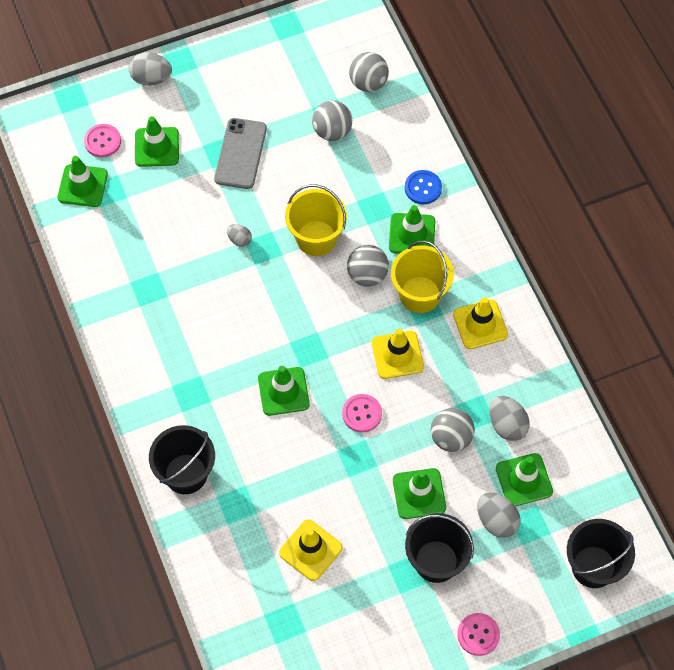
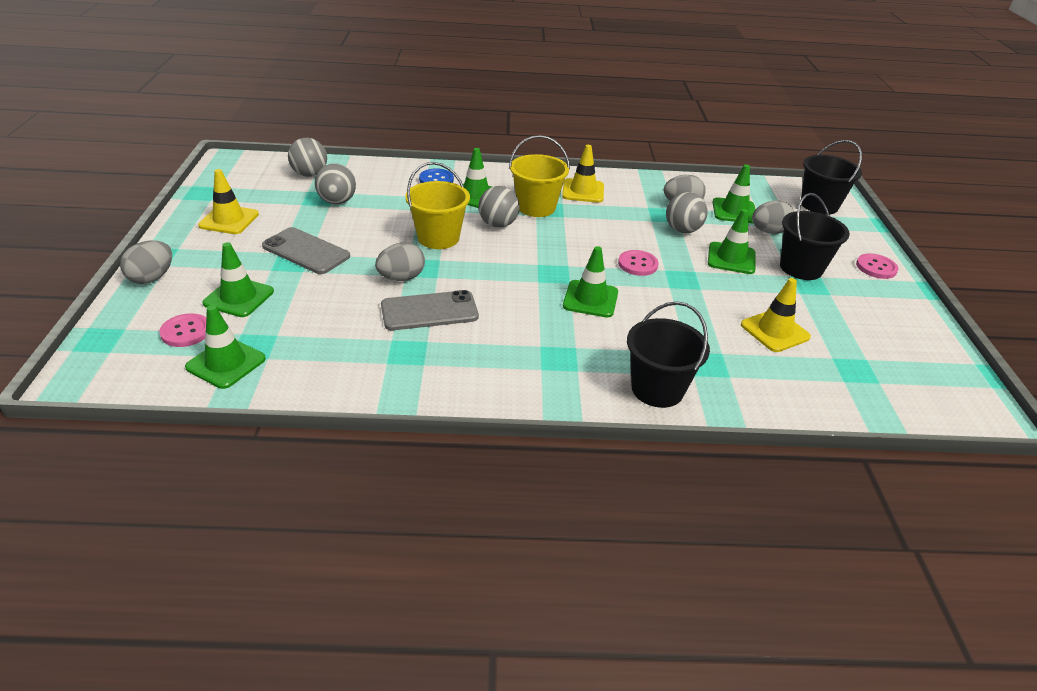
camera: 70 degrees left, 25 degrees down
grey egg [227,224,252,247] -> grey egg [375,242,425,281], size x1.68
yellow traffic cone [372,328,424,379] -> yellow traffic cone moved to [198,169,259,234]
none -> grey phone [381,290,479,330]

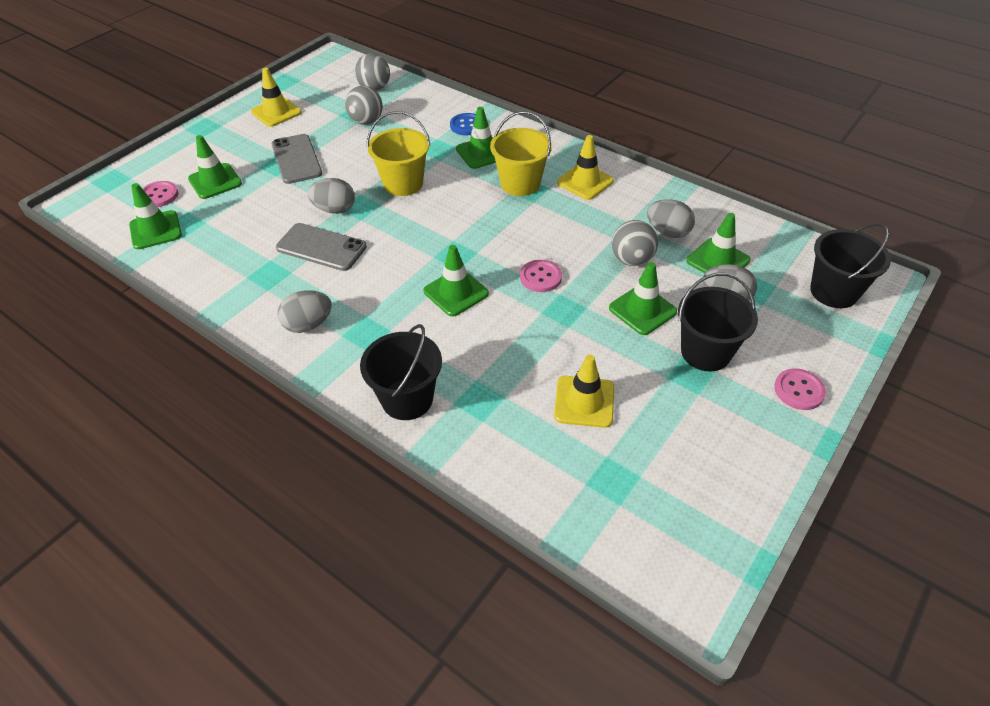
camera: 40 degrees right, 10 degrees up
grey egg [120,240,172,284] -> grey egg moved to [278,290,332,333]
grey ball [478,186,520,228] -> none

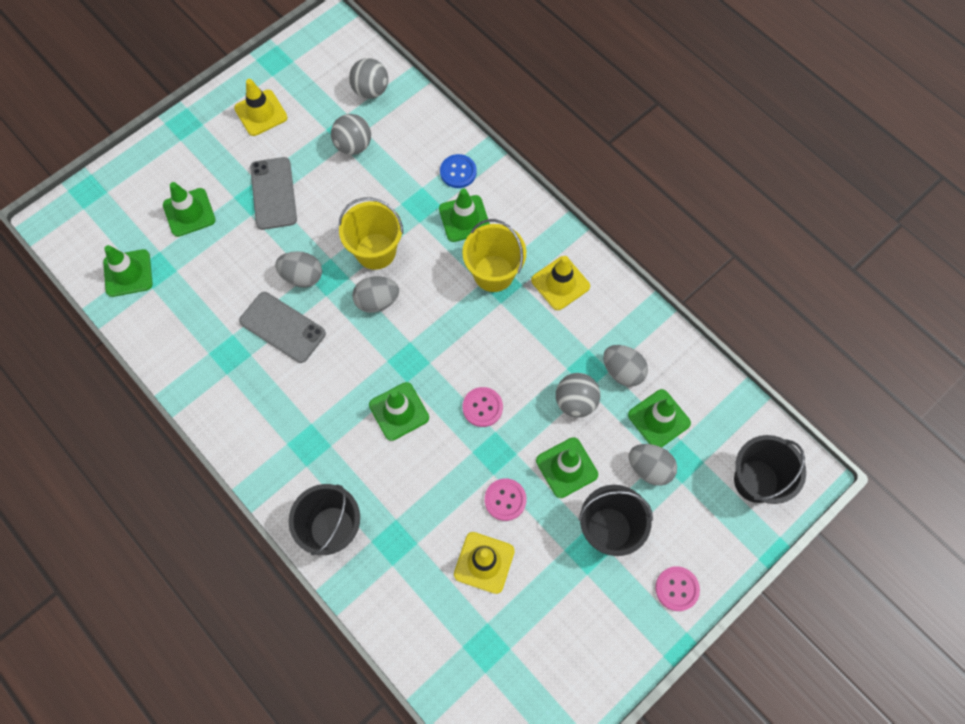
camera: 10 degrees right, 20 degrees up
pink button [142,181,178,207] -> pink button moved to [485,478,527,521]
grey egg [278,290,332,333] -> grey egg moved to [352,276,399,313]

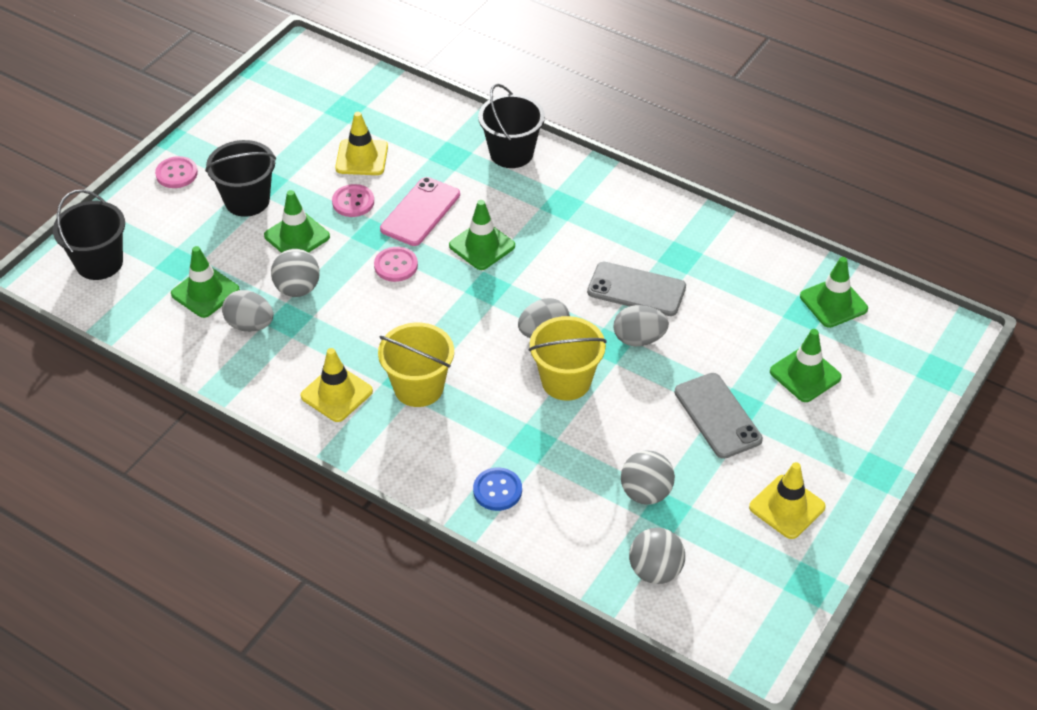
camera: 165 degrees right, 20 degrees down
green traffic cone [439,188,490,242] -> none
grey egg [629,444,677,486] -> none
none -> pink phone [380,177,460,246]

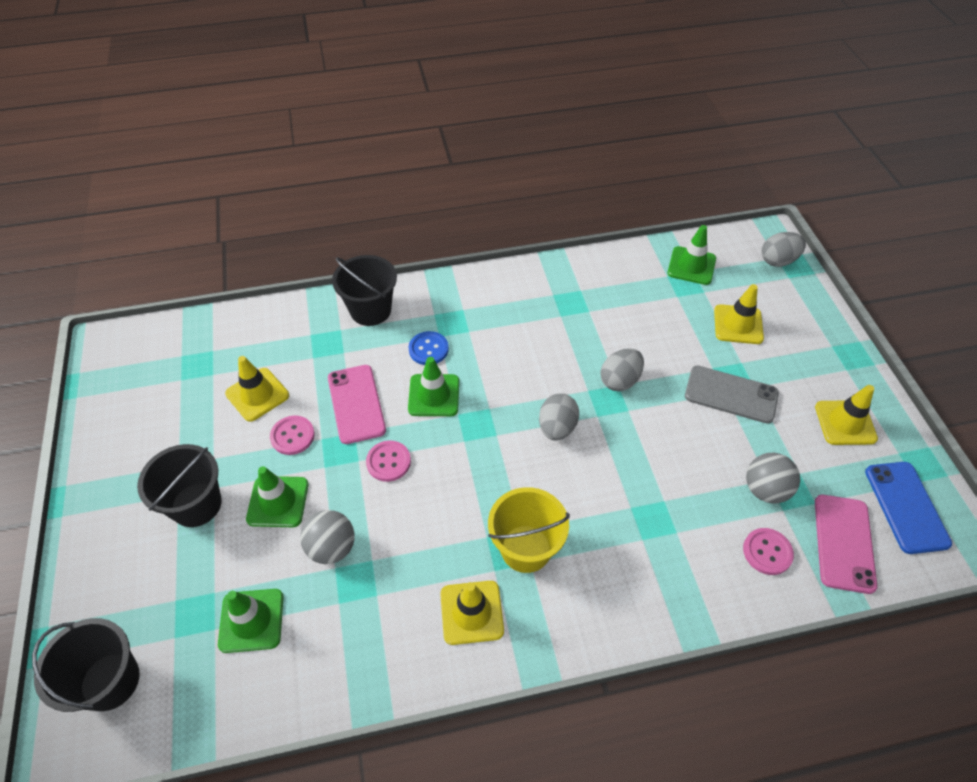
camera: 45 degrees left, 5 degrees up
pink button [155,156,198,188] -> pink button moved to [743,528,794,575]
grey egg [222,290,273,332] -> grey egg moved to [761,232,806,267]
blue button [473,467,522,511] -> blue button moved to [408,331,449,365]
yellow bucket [529,316,607,401] -> none
grey phone [587,262,686,316] -> none
grey ball [629,528,685,584] -> pink phone [815,495,877,594]
green traffic cone [770,329,842,402] -> yellow traffic cone [714,284,764,344]
none -> blue phone [865,462,952,554]

